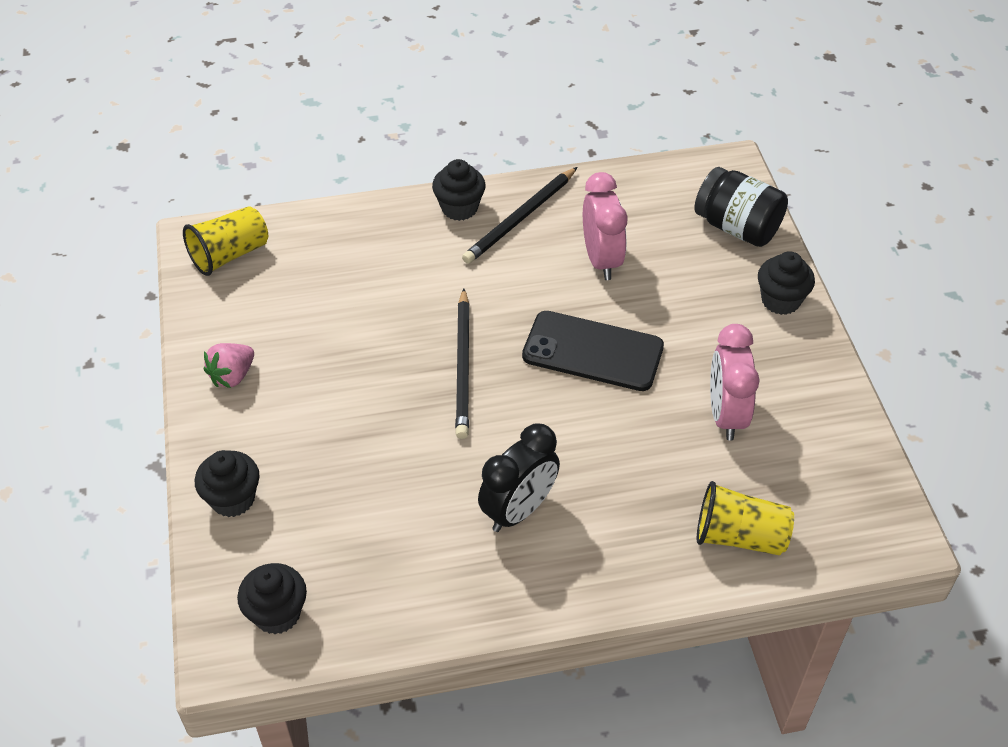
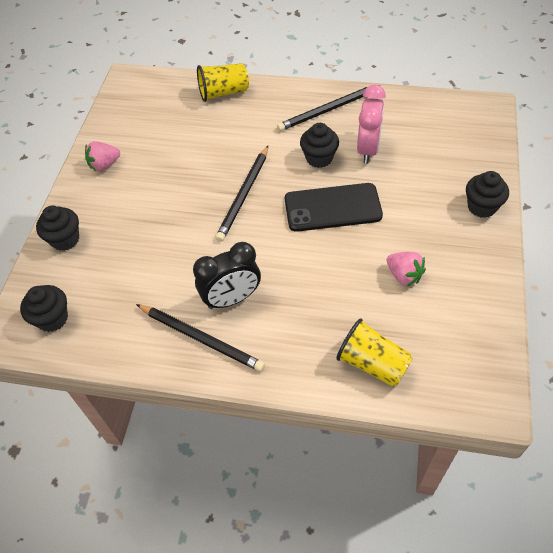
camera: 25 degrees right, 5 degrees up
yellow cup [183,206,268,276] -> yellow cup moved to [197,63,249,102]
black cupcake [432,159,486,221] -> black cupcake moved to [300,123,339,168]
black phone [522,311,664,391] -> black phone turned 45 degrees counterclockwise [285,183,383,232]
black jar [694,167,788,247] -> none
pink clock [710,324,760,441] -> pink strawberry [387,252,426,286]
none -> black pencil [136,304,265,372]

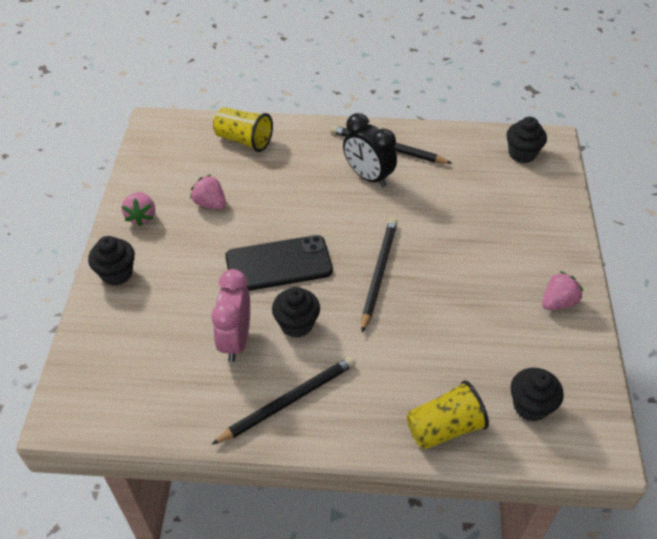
camera: 170 degrees right, 5 degrees down
black cupcake [36,205,79,251] -> black cupcake moved to [511,368,564,422]
black clock [193,242,261,309] -> black clock turned 105 degrees counterclockwise [343,113,397,187]
none -> pink strawberry [122,192,155,226]

